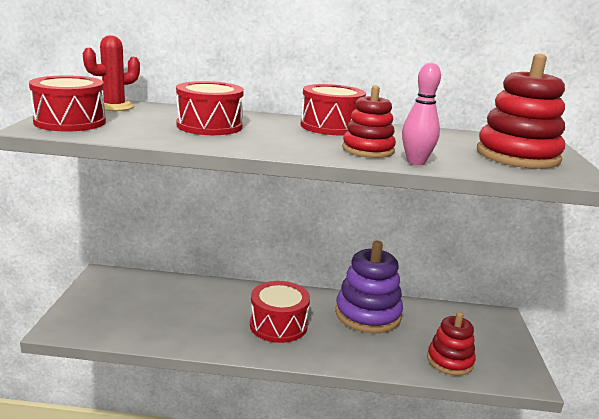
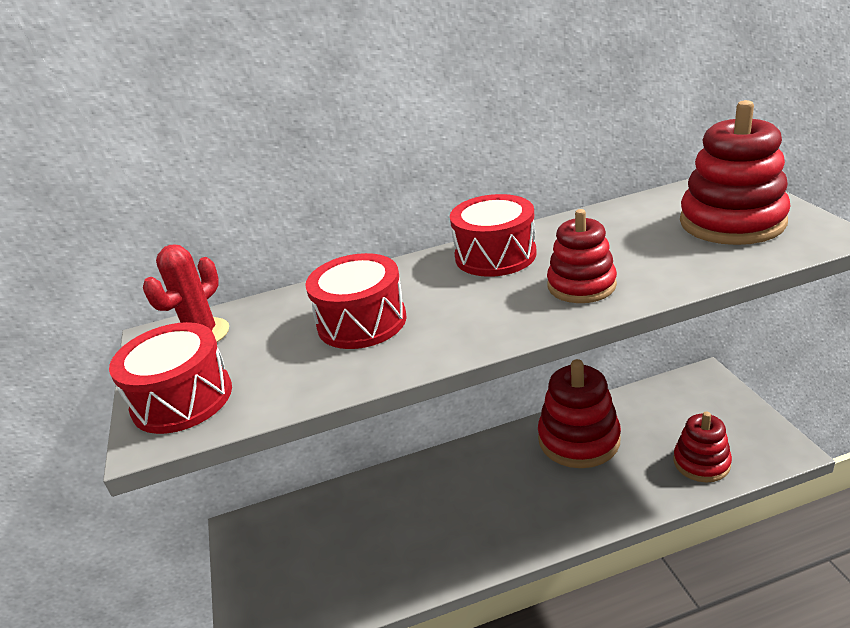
camera: 15 degrees left, 10 degrees up
red drum [250,281,310,343] -> none
purple stacking toy [335,241,403,333] -> red stacking toy [538,359,621,468]
pink bowling pin [402,62,441,165] -> none

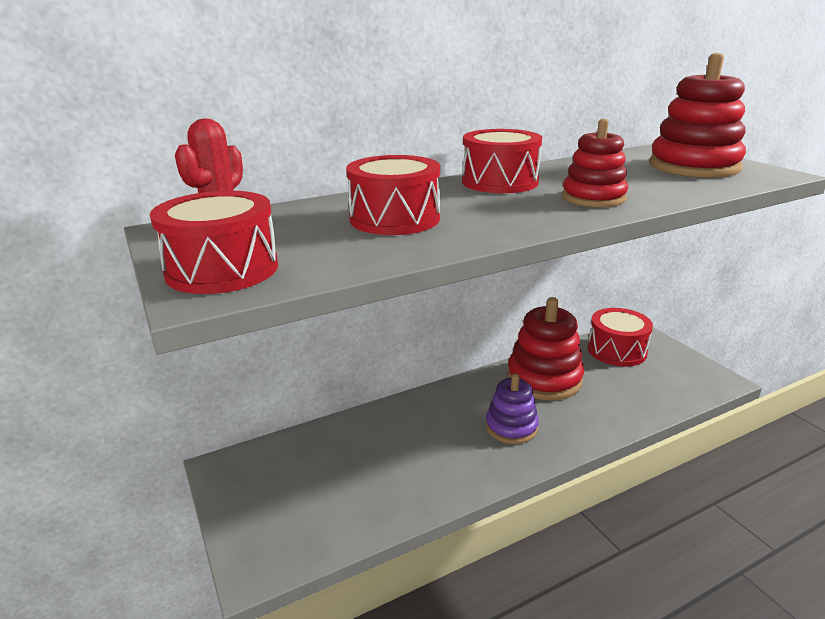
camera: 15 degrees left, 5 degrees down
red stacking toy [674,412,732,482] -> none
none -> purple stacking toy [486,373,539,444]
none -> red drum [588,308,653,367]

